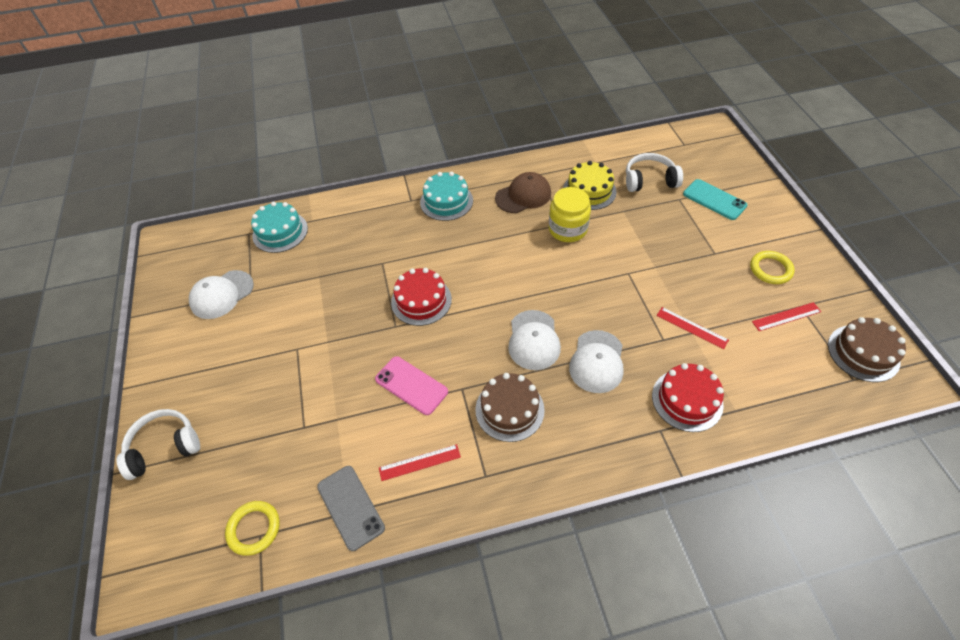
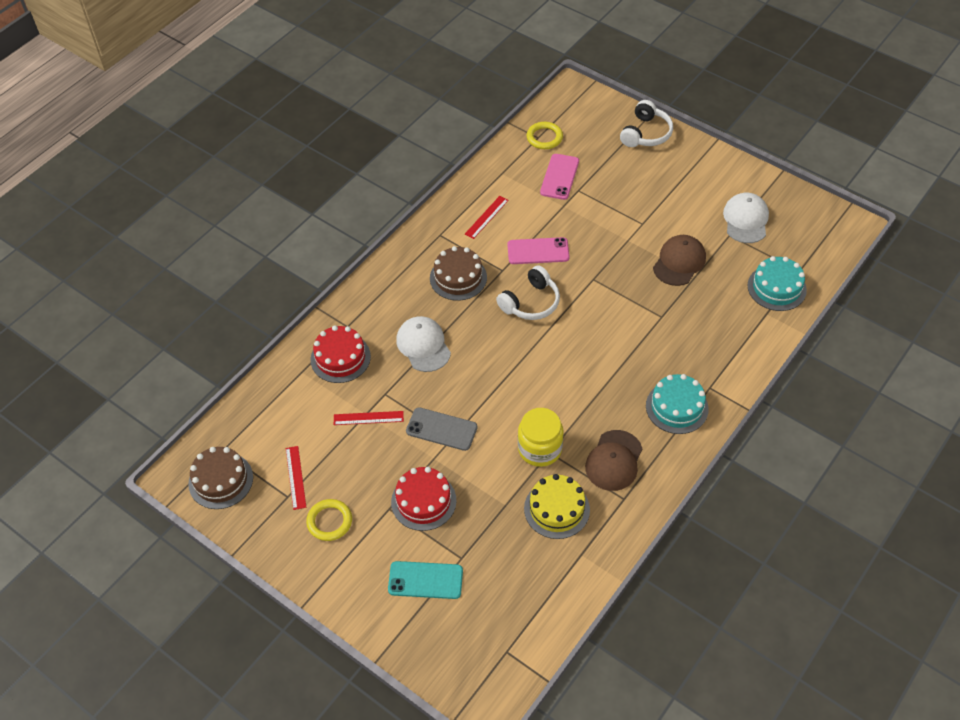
camera: 140 degrees right, 0 degrees up
grey phone [317,466,385,551] -> grey phone moved to [406,407,477,451]
red cake [391,268,452,326] -> red cake moved to [391,467,457,531]
white cap [508,310,561,370] -> none
white headphones [626,153,683,192] -> white headphones moved to [496,266,560,320]
red ruler [752,302,821,331] -> red ruler turned 45 degrees counterclockwise [286,446,306,510]
none -> pink phone [540,154,579,200]
none -> brown cap [653,235,706,286]

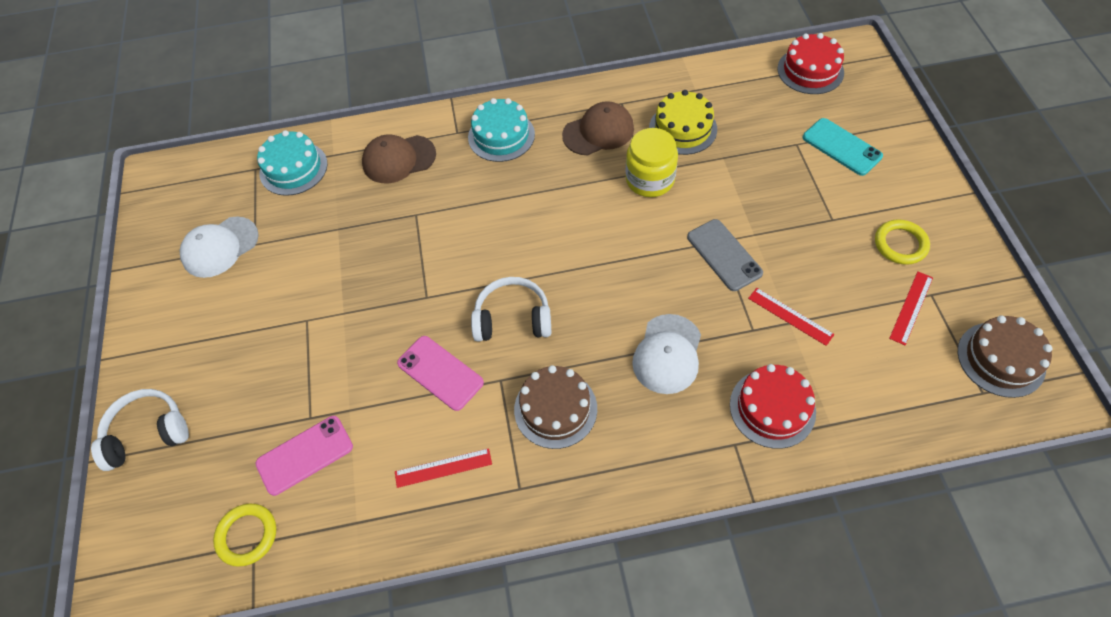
camera: 135 degrees left, 5 degrees up
red cake [391,467,457,531] -> red cake moved to [777,33,844,94]
brown cap [653,235,706,286] -> brown cap moved to [362,134,436,183]

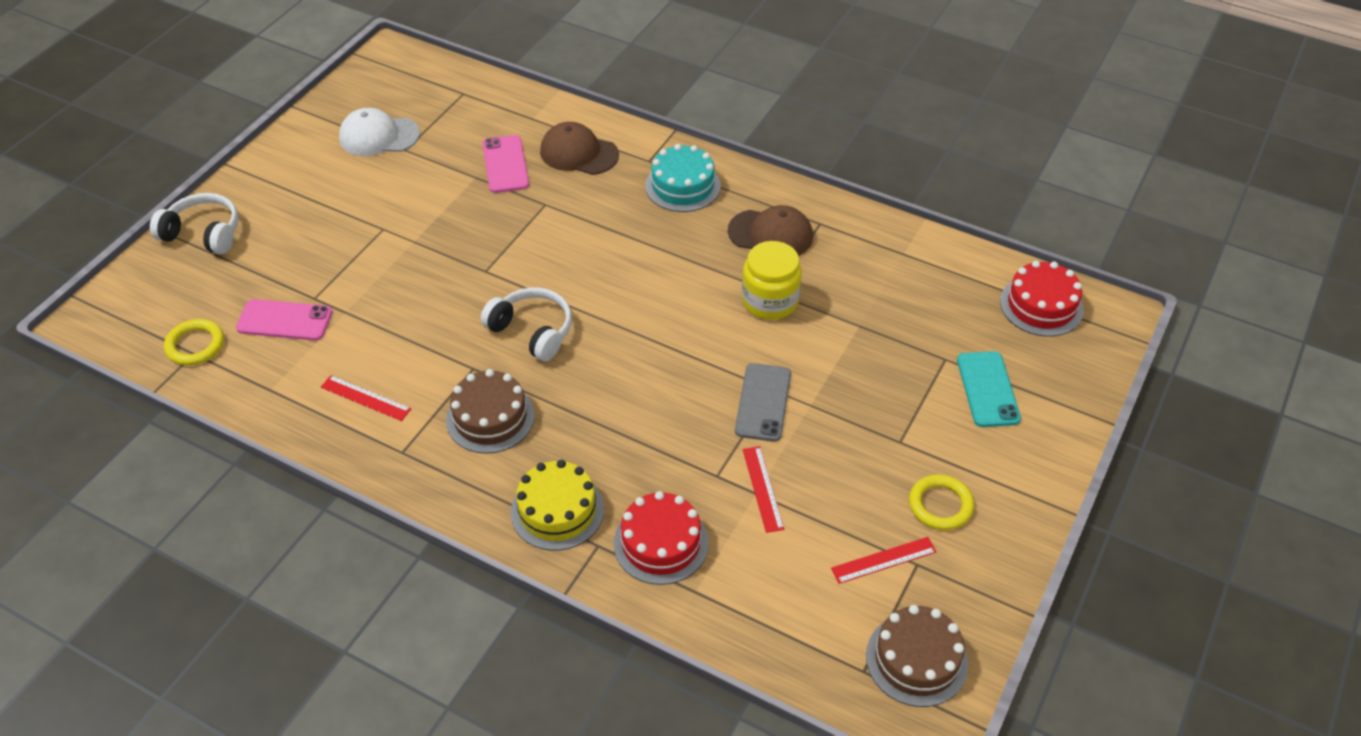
camera: 35 degrees right, 10 degrees down
turquoise cake [257,130,328,196] -> none
pink phone [397,336,484,411] -> pink phone moved to [482,135,529,193]
white cap [632,314,701,394] -> none
yellow cake [649,90,717,155] -> yellow cake moved to [511,460,604,551]

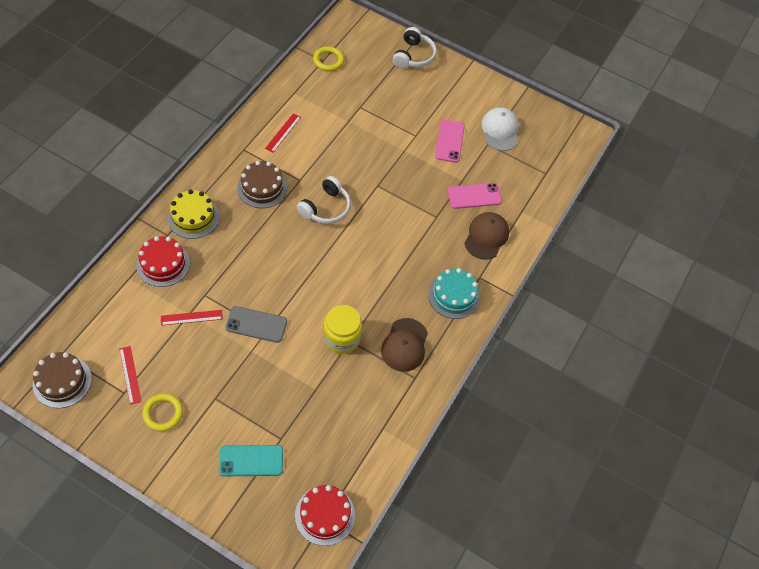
camera: 85 degrees right, 10 degrees up
pink phone [236,299,333,341] -> pink phone moved to [435,120,465,163]

